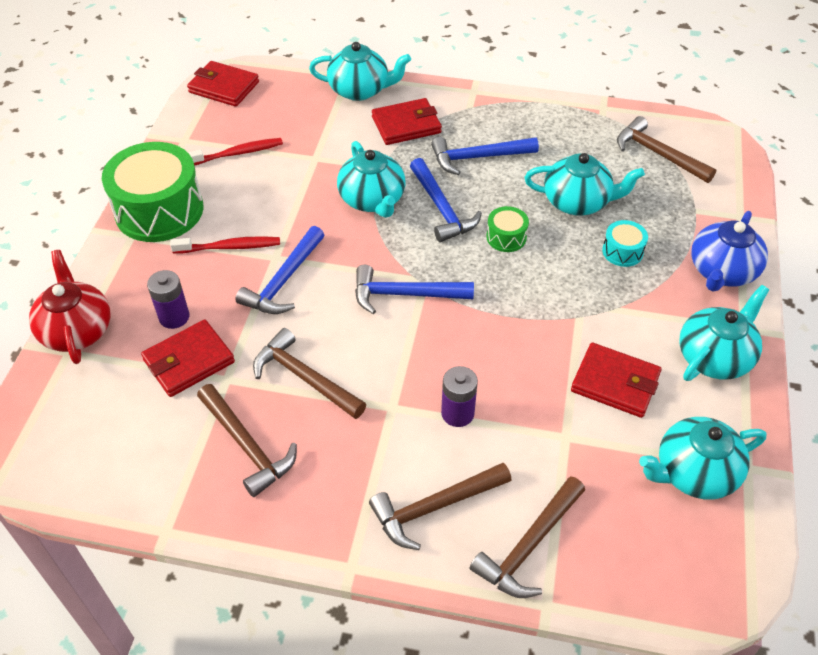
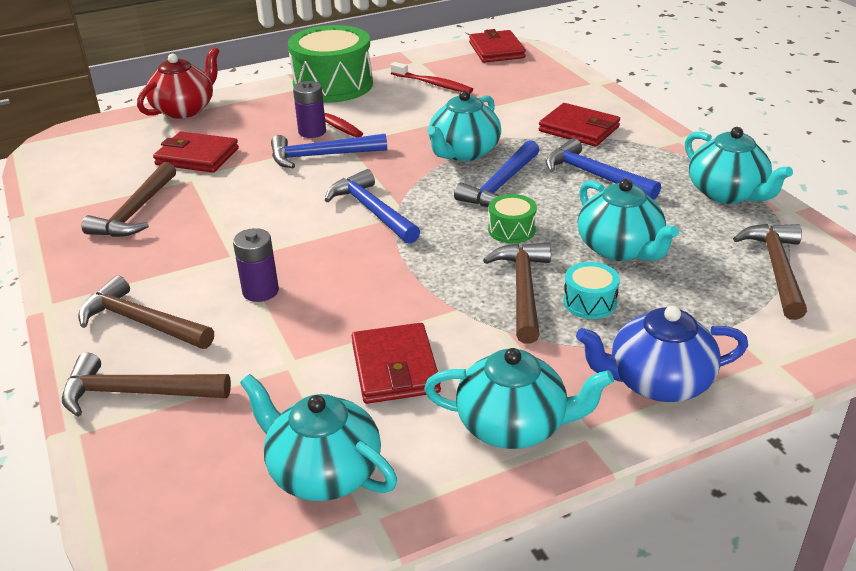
camera: 55 degrees right, 15 degrees down
purple battery [147,270,189,329] -> purple battery moved to [293,81,326,138]
brown hammer [253,328,366,419] -> brown hammer moved to [483,243,551,343]
turquoise teapot [309,42,411,101] -> turquoise teapot moved to [685,127,793,204]

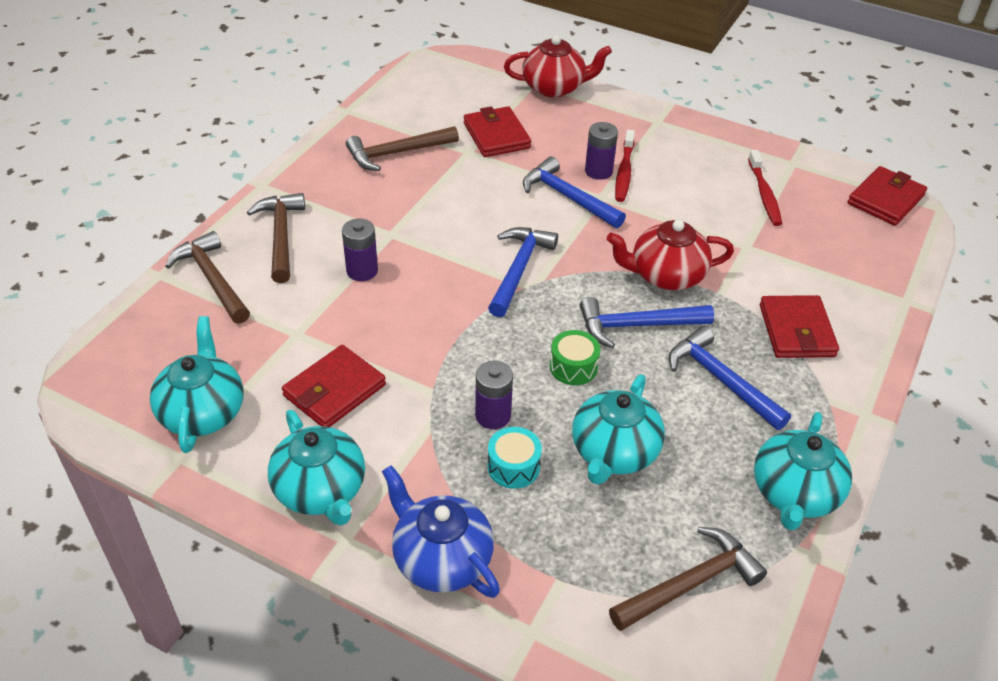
camera: 50 degrees right, 10 degrees up
green drum [288,25,373,103] -> none
turquoise teapot [427,90,501,161] -> red teapot [607,220,734,290]
brown hammer [483,243,551,343] -> purple battery [475,361,513,429]
blue hammer [546,138,661,200] -> blue hammer turned 45 degrees counterclockwise [669,326,791,430]

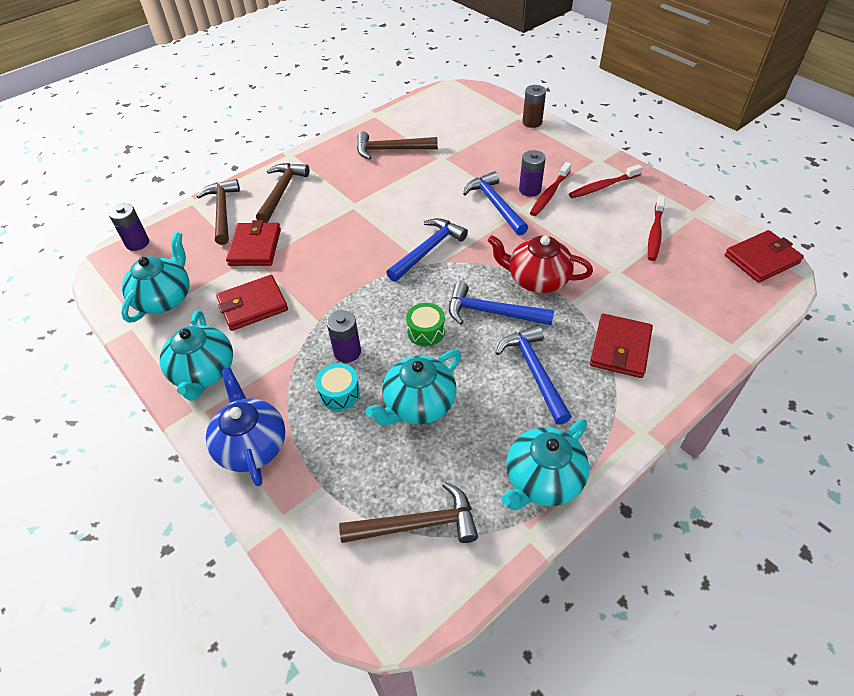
camera: 25 degrees right, 5 degrees up
purple battery [342,219,378,281] -> purple battery moved to [109,203,149,251]
red wallet [464,106,531,157] -> red wallet moved to [226,220,281,266]
red teapot [504,35,612,98] -> brown battery [522,85,546,128]
none -> red toothbrush [569,164,642,198]

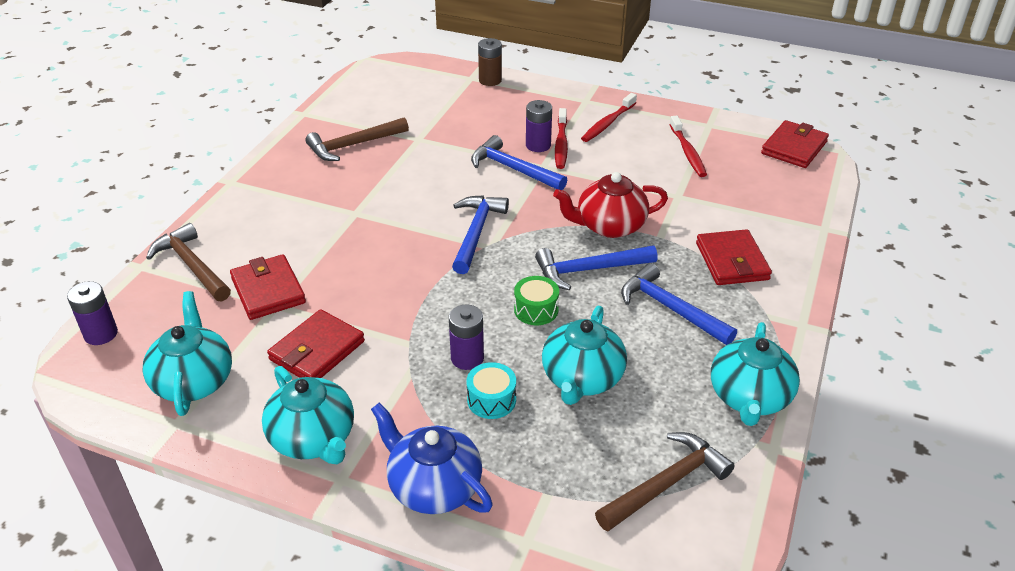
camera: 30 degrees left, 10 degrees down
brown hammer [256,163,309,223] -> none

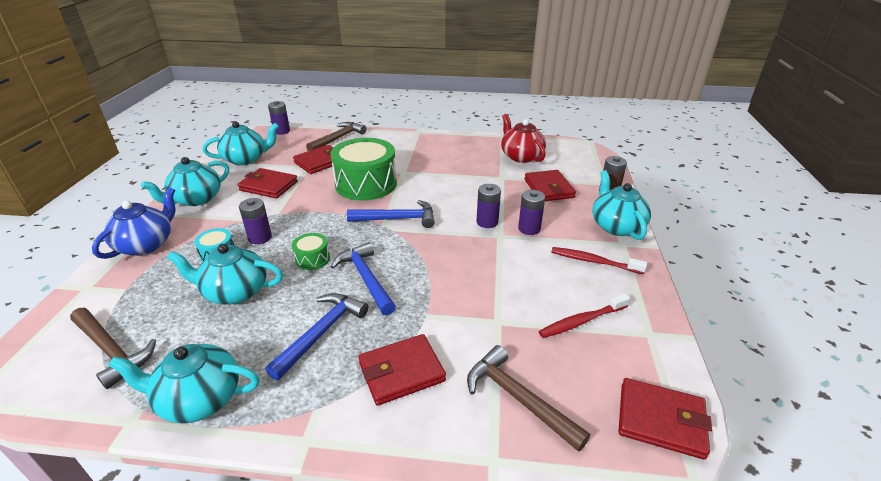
camera: 75 degrees right, 5 degrees down
brown hammer [305,118,409,161] -> brown hammer moved to [467,345,590,452]
blue hammer [471,135,567,190] -> purple battery [477,184,501,228]
red teapot [553,172,668,238] -> red teapot moved to [501,114,546,163]
red toothbrush [555,108,568,169] -> none
none -> green drum [330,138,397,200]
none -> red wallet [524,170,576,201]
none -> turquoise teapot [592,170,651,240]

